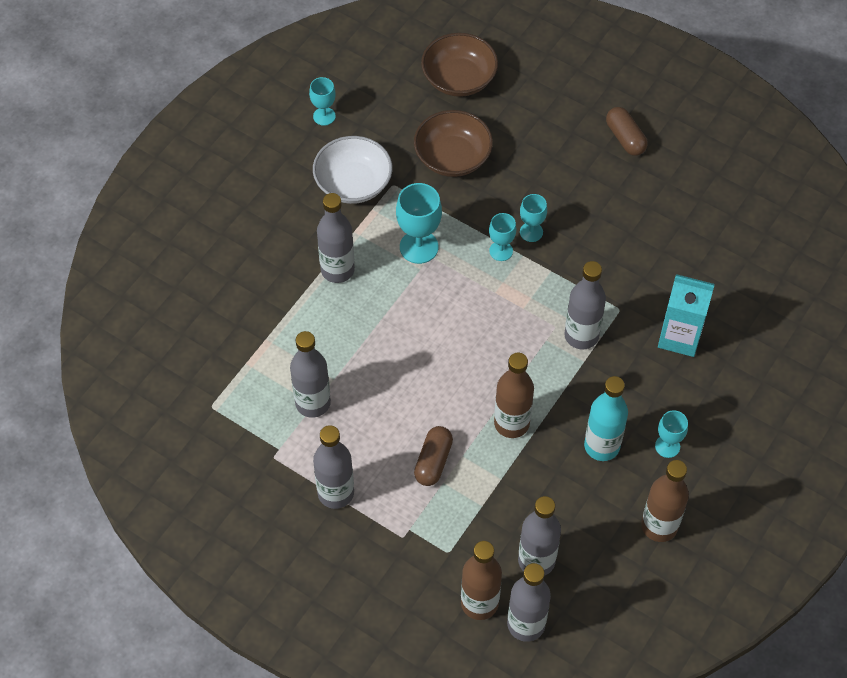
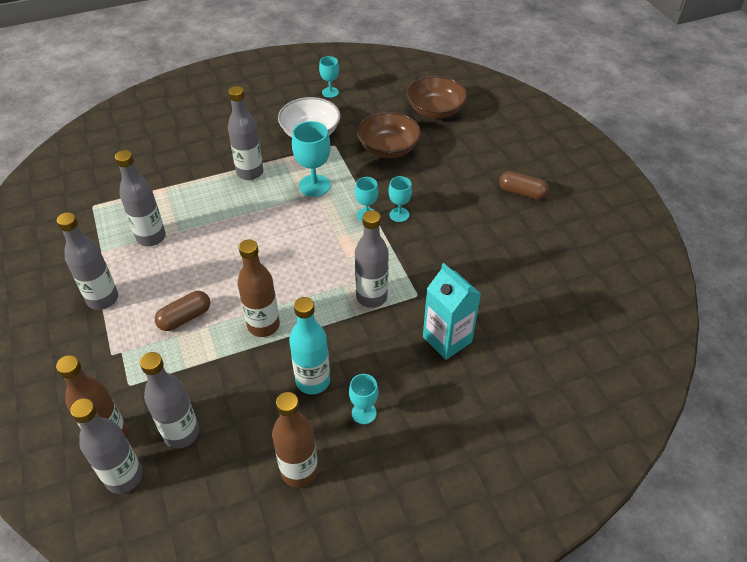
camera: 35 degrees right, 10 degrees down
brown capsule [606,107,648,156] -> brown capsule turned 75 degrees counterclockwise [499,171,549,200]

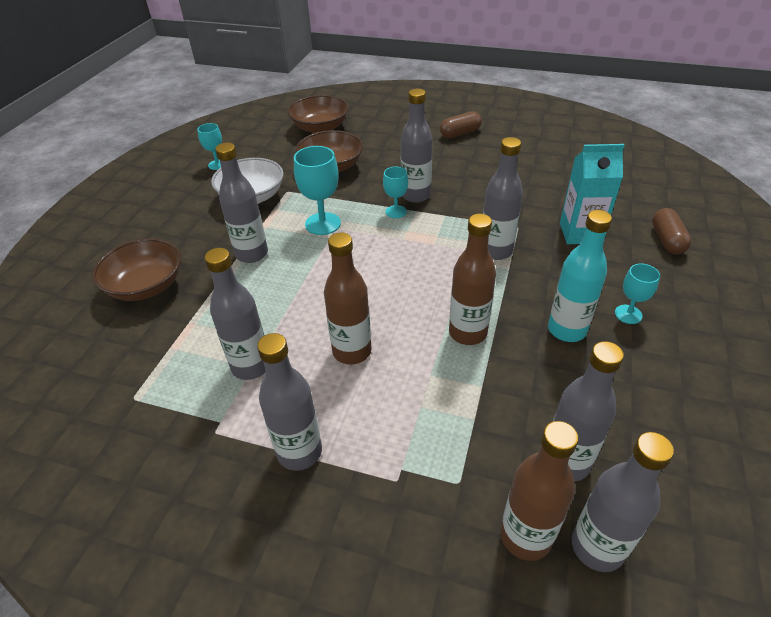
camera: 50 degrees left, 5 degrees down
brown capsule [155,291,210,331] -> brown capsule moved to [652,208,692,255]
brown bottle [272,392,318,487] -> brown bottle moved to [324,232,371,365]
turquoise goblet [389,176,412,222] -> grey bottle [401,89,433,203]
none -> brown bowl [92,238,181,301]

